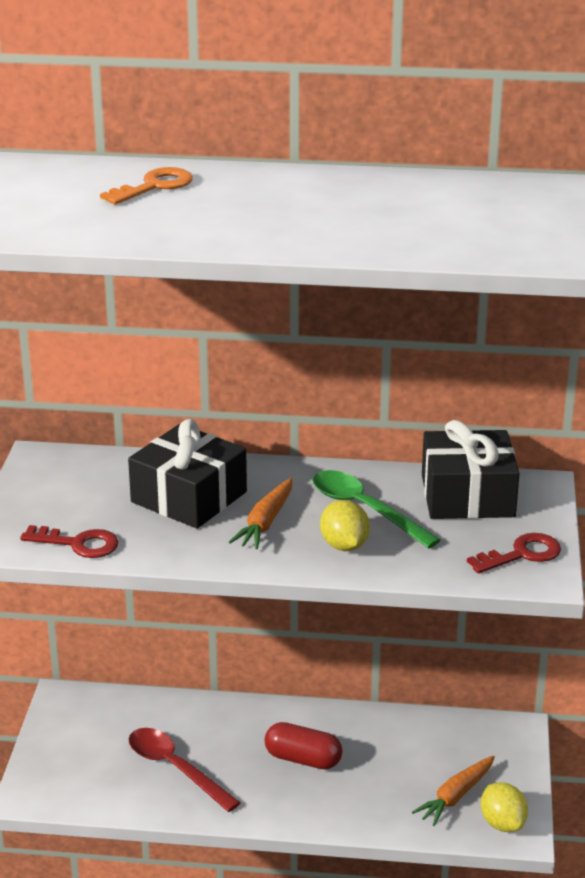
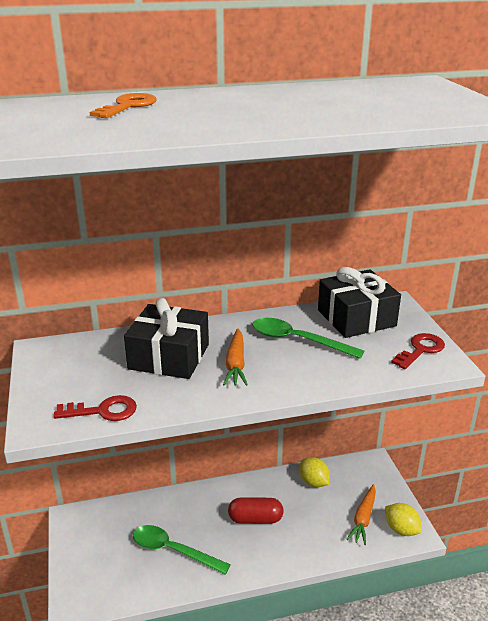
camera: 20 degrees left, 0 degrees up
red spoon [129,728,241,812] -> green spoon [133,525,231,575]
yellow lemon [320,500,370,551] -> yellow lemon moved to [299,457,330,488]

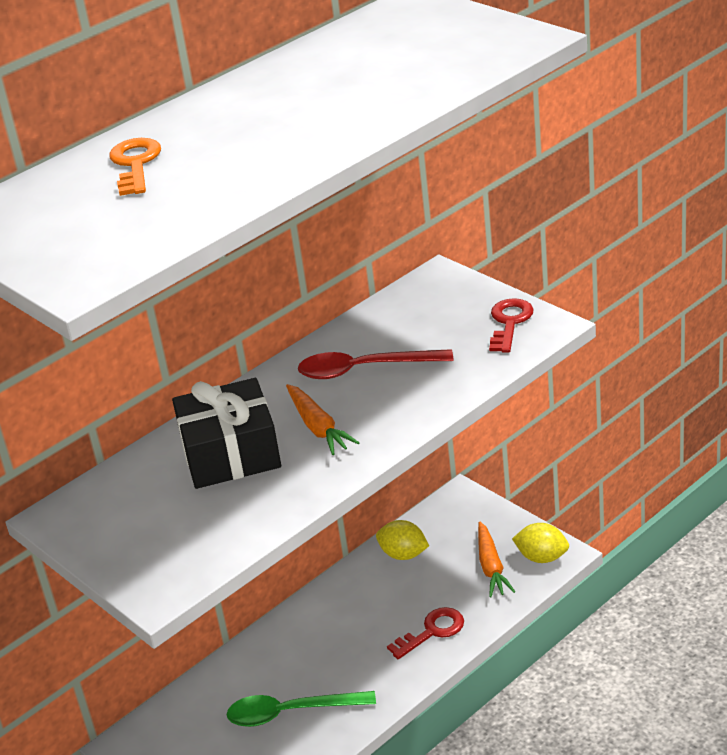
camera: 25 degrees left, 5 degrees up
red key [54,395,137,421] -> red key moved to [387,607,464,659]
red capsule [228,497,284,524] -> none
green spoon [252,318,364,359] -> red spoon [298,349,454,379]
black gift [318,267,401,338] -> none

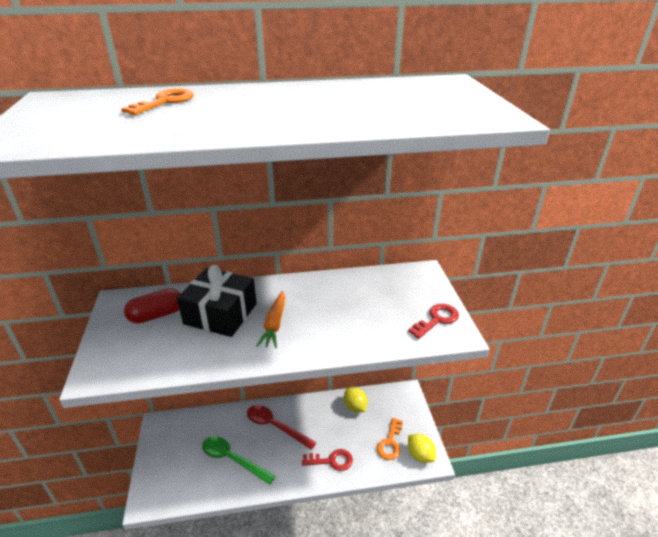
camera: 30 degrees right, 0 degrees up
red spoon [298,349,454,379] -> red spoon moved to [247,405,317,450]
orange carrot [478,521,515,597] -> orange key [377,418,403,460]
none -> red capsule [124,288,181,324]

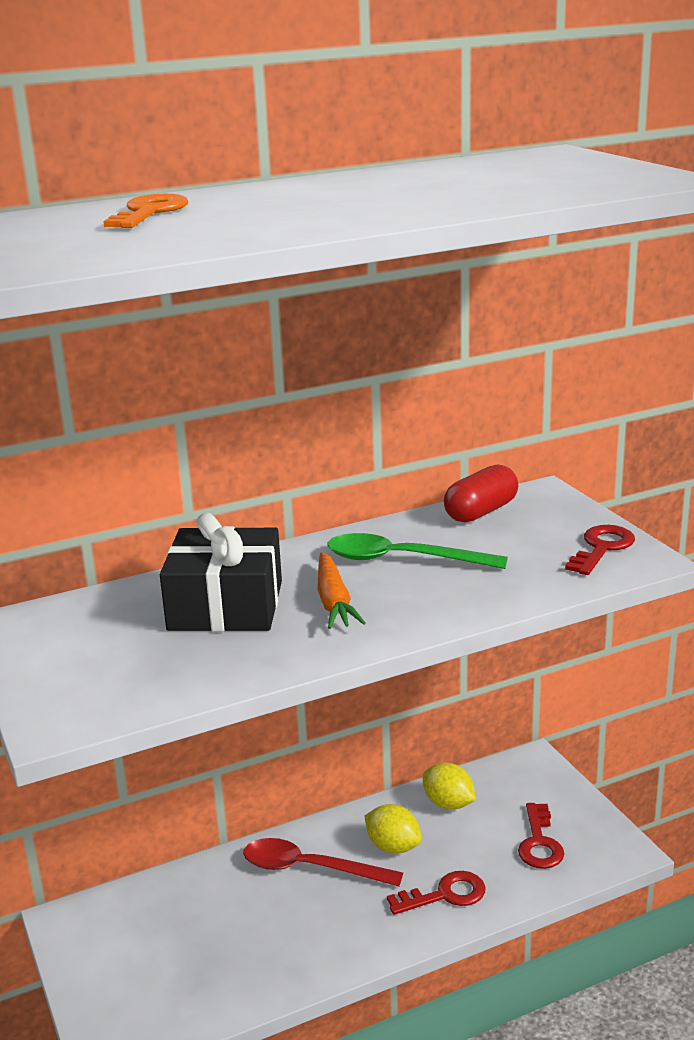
camera: 15 degrees left, 10 degrees down
red capsule [124,288,181,324] -> red capsule moved to [444,465,518,523]
green spoon [202,436,276,485] -> green spoon moved to [327,533,508,569]
orange key [377,418,403,460] -> red key [518,803,564,869]
yellow lemon [408,434,436,463] -> yellow lemon moved to [365,804,422,854]

